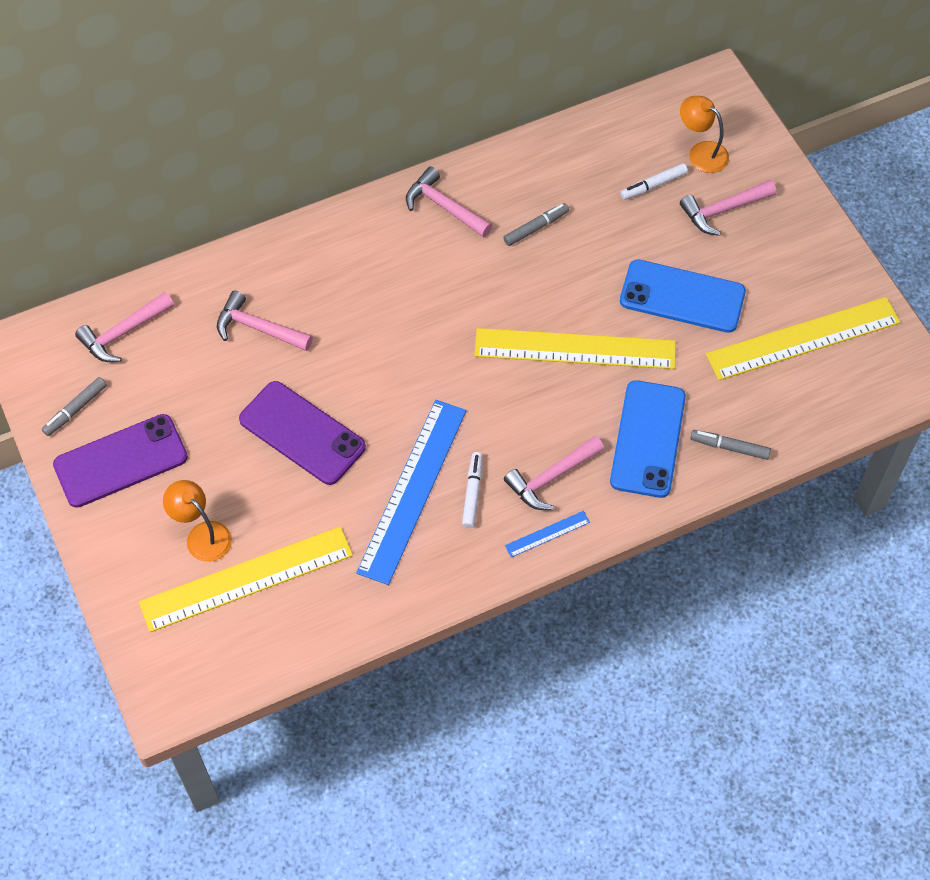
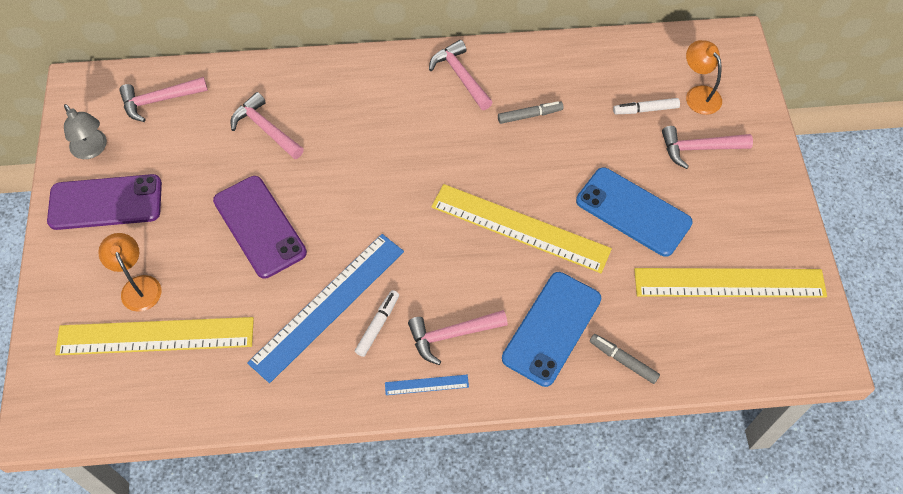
camera: 20 degrees right, 0 degrees up
grey marker [42,377,107,436] -> grey lamp [64,104,107,159]

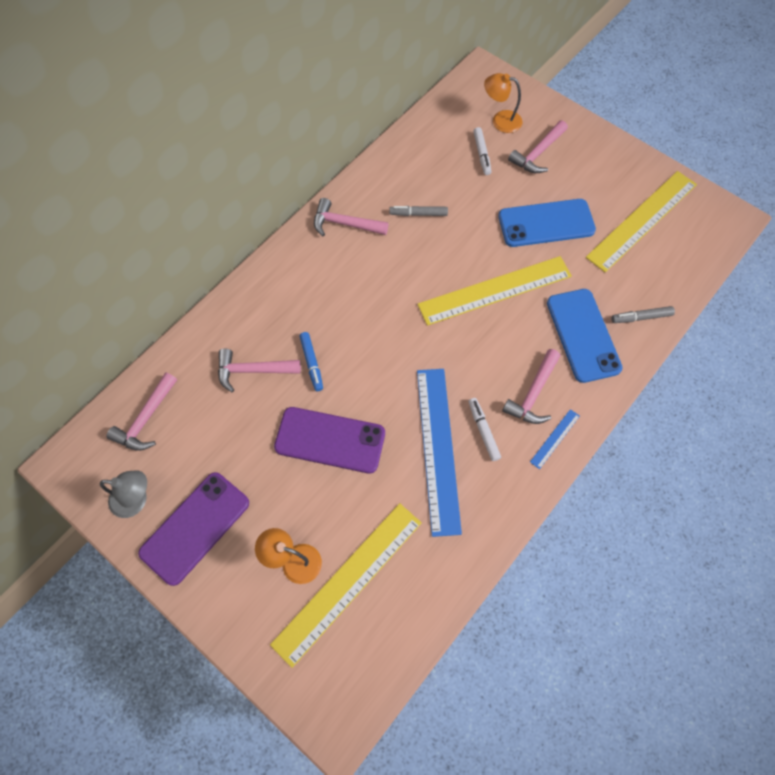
camera: 45 degrees left, 5 degrees up
grey marker [498,101,564,124] -> grey marker turned 120 degrees counterclockwise [389,206,448,216]
white marker [613,98,680,114] -> white marker turned 45 degrees counterclockwise [473,127,492,175]
none -> blue marker [299,332,323,391]

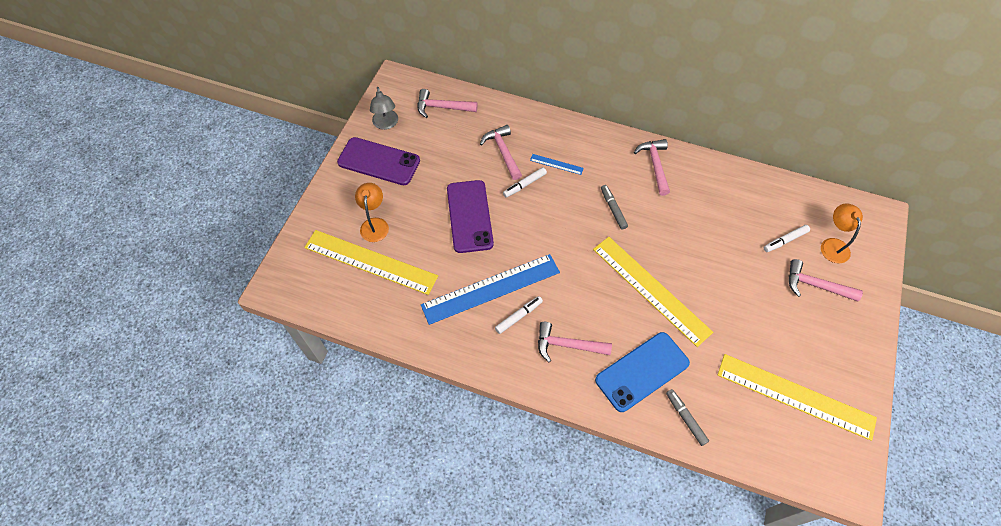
camera: 70 degrees right, 5 degrees down
blue marker [299,332,323,391] -> white marker [503,167,547,197]
grey marker [389,206,448,216] -> grey marker moved to [601,185,628,230]
blue phone [498,199,596,247] -> none
blue ruler [530,409,580,469] -> blue ruler moved to [530,154,584,175]

